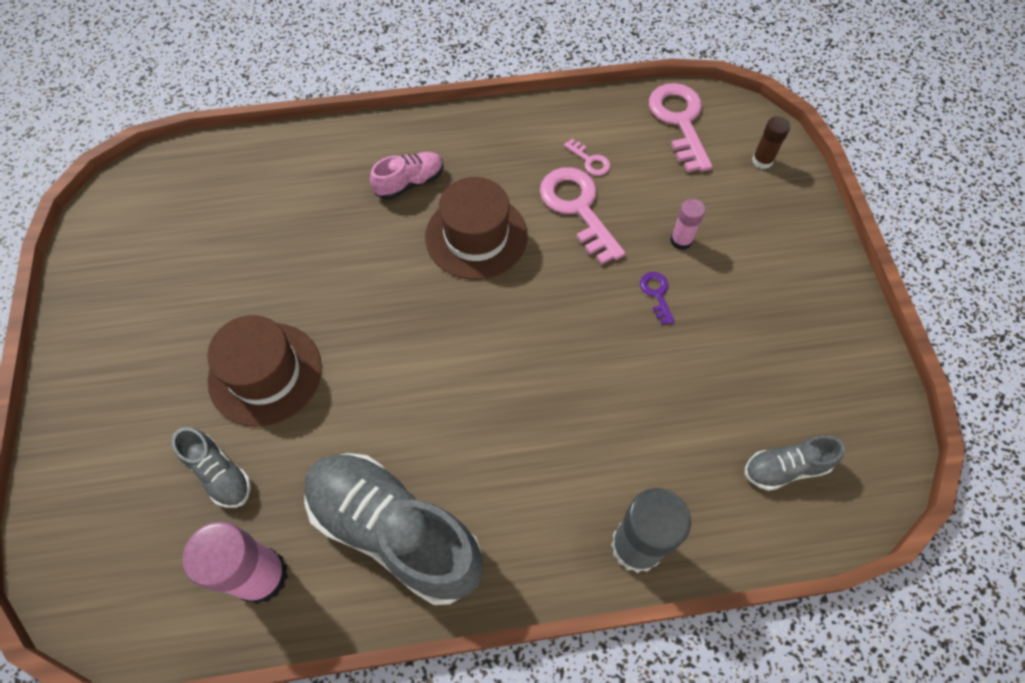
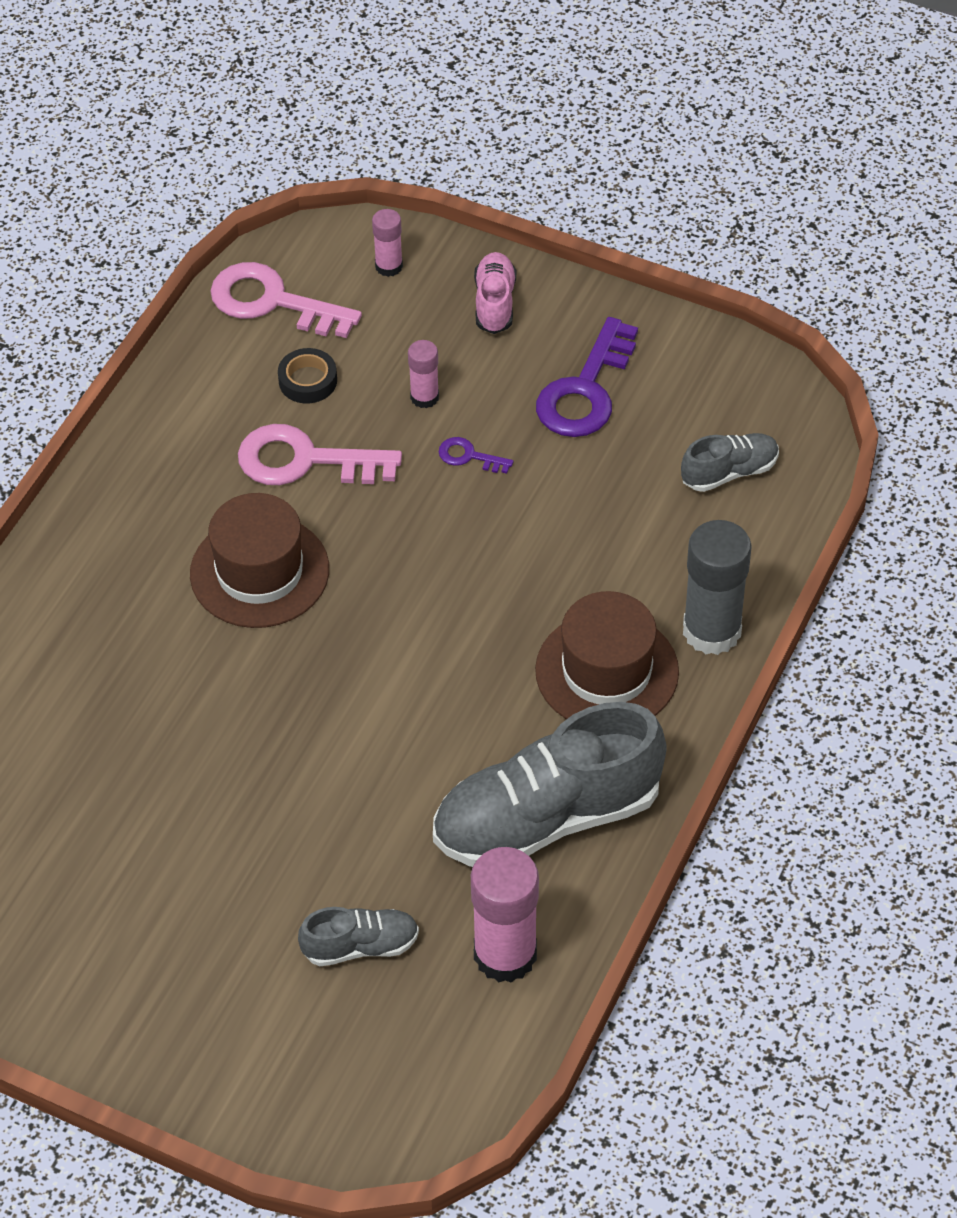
camera: 55 degrees left, 10 degrees down
brown hat [207,315,322,427] -> brown hat moved to [535,591,679,719]
pink shoe [370,152,444,200] -> pink shoe moved to [474,252,516,334]
pink key [564,139,611,176] -> none
grey shoe [745,435,845,491] -> grey shoe turned 135 degrees counterclockwise [681,433,779,492]
brown glue stick [752,116,790,169] -> pink glue stick [372,209,403,277]
none -> black tape [278,348,337,403]
none -> purple key [536,317,638,437]

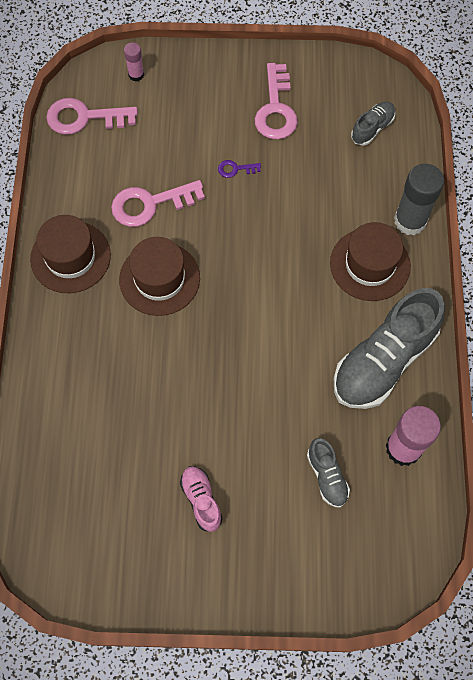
camera: 25 degrees left, 15 degrees up
black tape [278,348,337,403] -> none
grey shoe [298,907,419,966] -> grey shoe turned 105 degrees clockwise [307,438,350,507]
pink glue stick [408,340,439,408] -> none
pink shoe [474,252,516,334] -> pink shoe moved to [180,466,223,532]
purple key [536,317,638,437] -> pink key [255,63,298,140]
none -> brown hat [30,215,111,293]

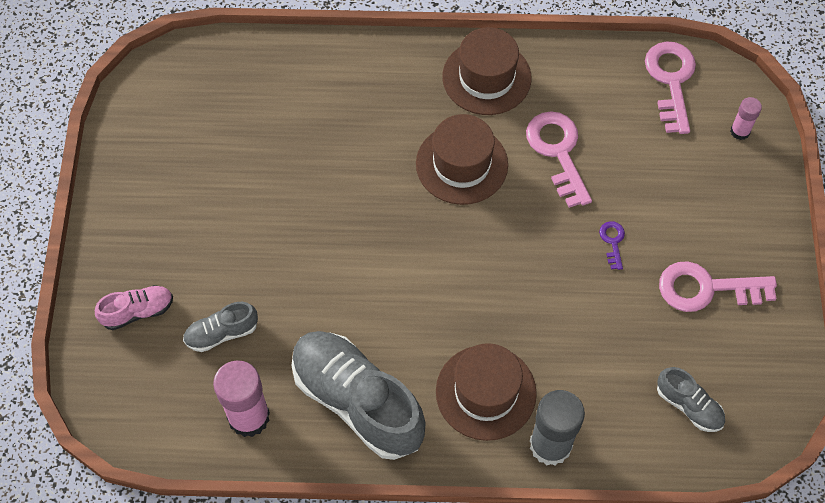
camera: 90 degrees right, 5 degrees down
pink shoe [180,466,223,532] -> pink shoe moved to [95,285,173,330]

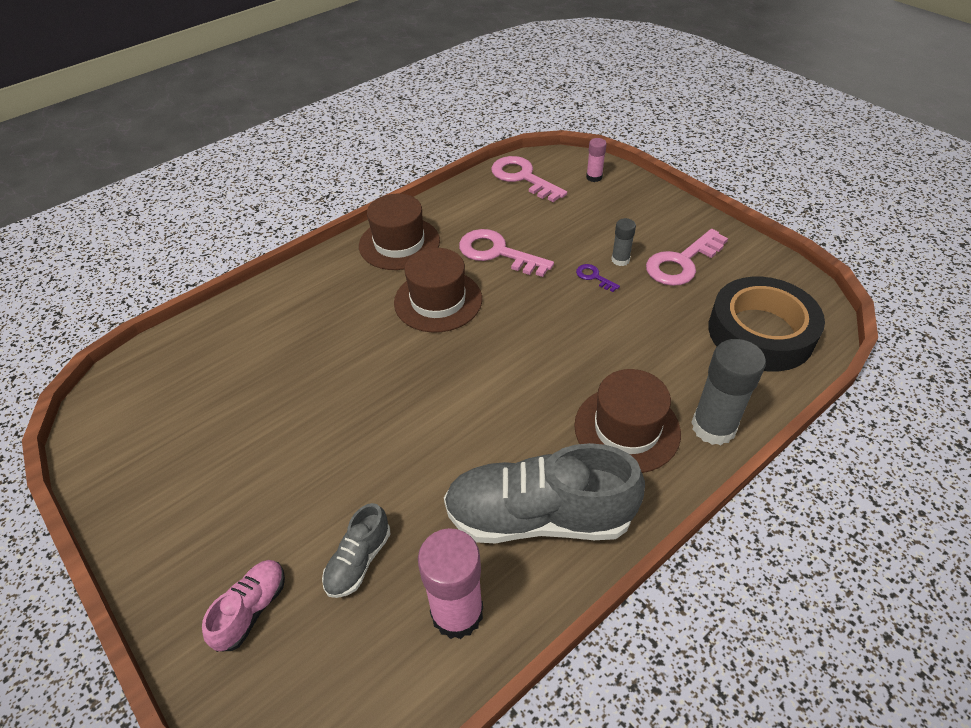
camera: 40 degrees left, 15 degrees down
grey shoe [657,367,725,432] -> black tape [708,277,825,371]
none -> grey glue stick [611,218,636,266]

